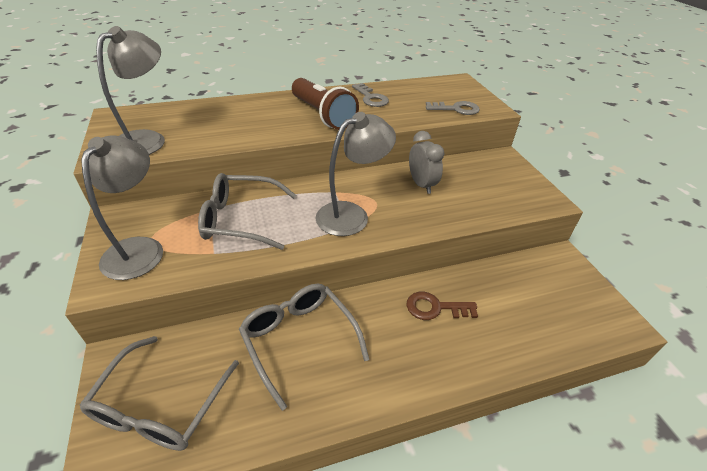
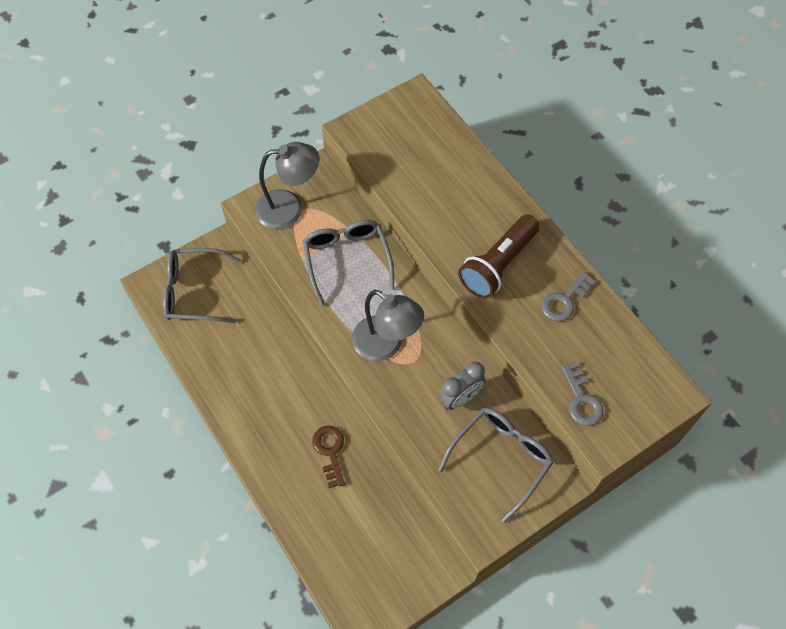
camera: 75 degrees right, 20 degrees up
grey lamp [96,26,165,155] -> none
grey glasses [239,284,369,411] -> grey glasses moved to [438,408,554,523]

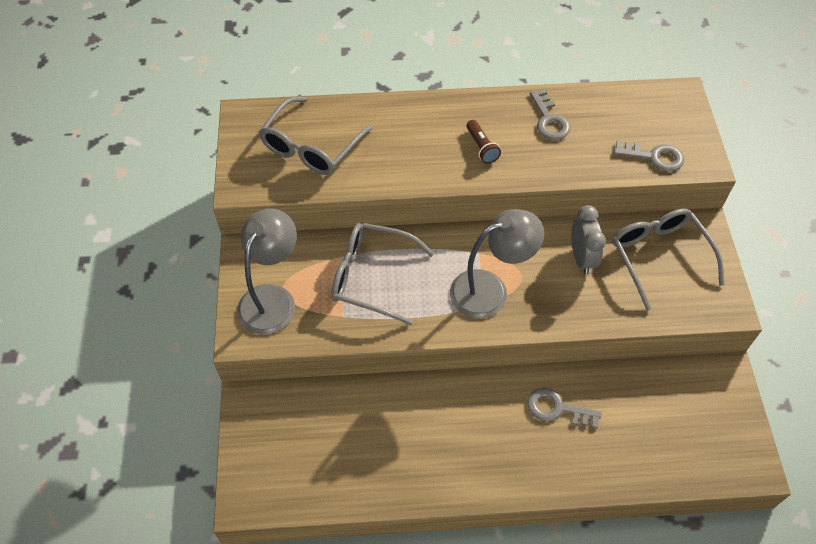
camera: 60 degrees left, 5 degrees down
grey glasses [163,248,241,323] -> grey glasses moved to [259,97,373,175]
brown key [312,426,345,488] -> grey key [528,387,602,428]
brown flashlight [458,214,540,299] -> brown flashlight [467,120,501,163], size x0.48

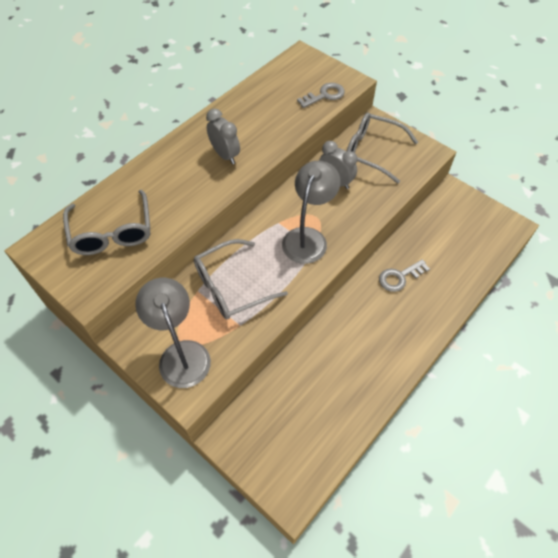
camera: 45 degrees left, 0 degrees up
brown flashlight [467,120,501,163] -> grey clock [206,108,240,164]
grey key [530,89,570,140] -> none

